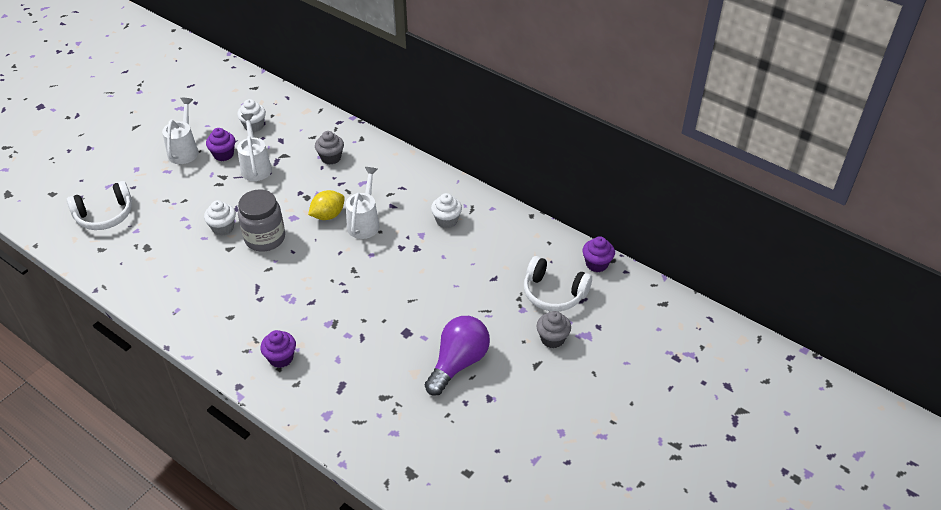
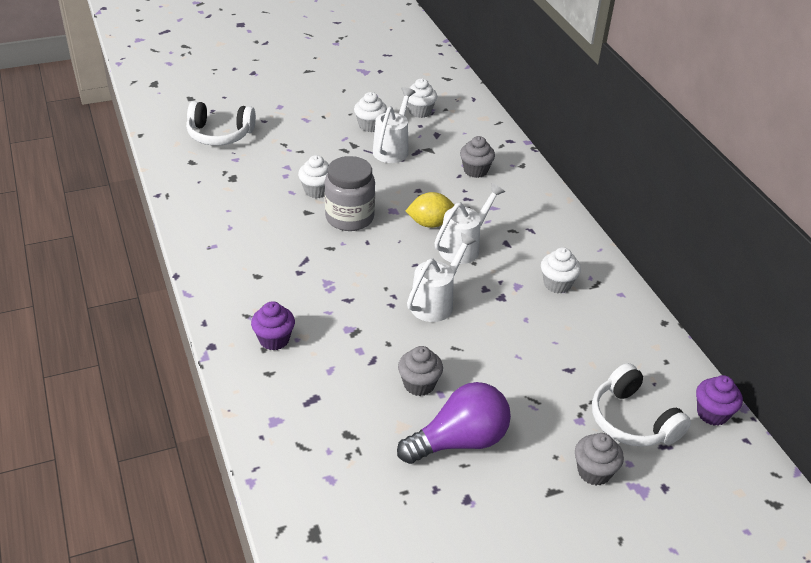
camera: 30 degrees right, 5 degrees down
white watering can [162,98,199,164] -> white watering can moved to [407,233,476,322]
purple cupcake [206,128,235,161] -> white cupcake [354,92,387,132]
none -> grey cupcake [398,346,443,396]

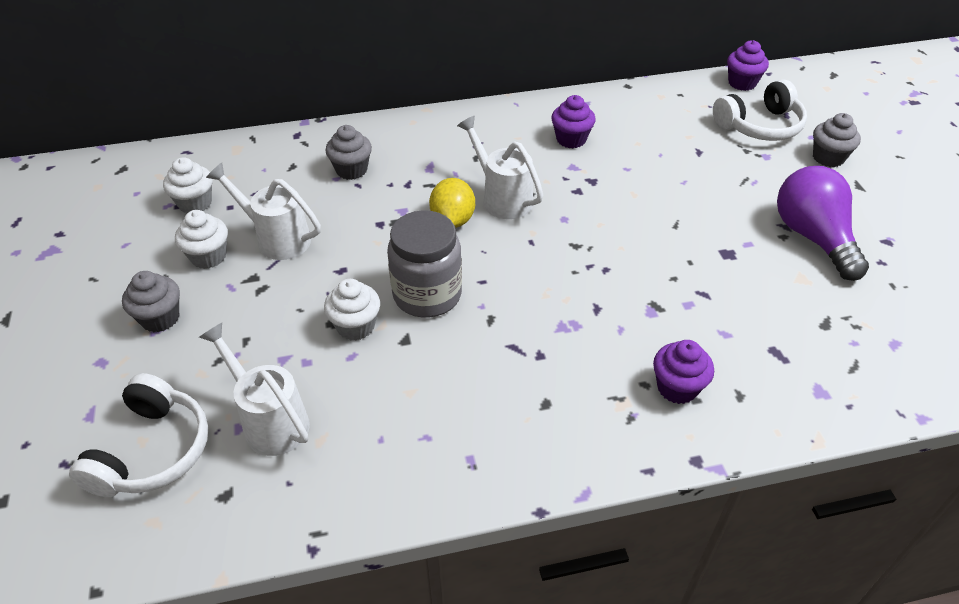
camera: 80 degrees left, 5 degrees up
grey cupcake [398,346,443,396] -> grey cupcake moved to [122,271,180,332]
white watering can [407,233,476,322] -> white watering can moved to [199,323,310,456]
white cupcake [541,247,581,293] -> purple cupcake [551,95,596,148]

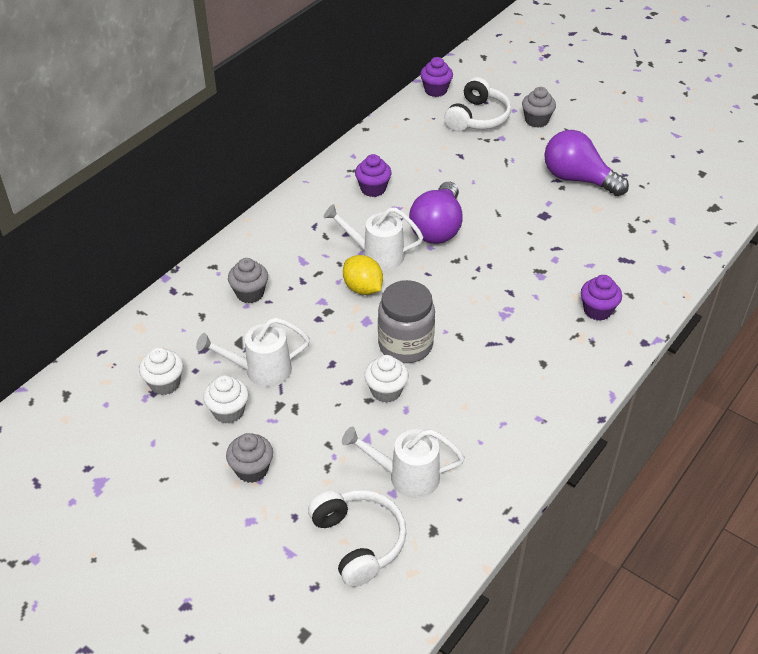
camera: 40 degrees left, 0 degrees up
none -> purple light bulb [409,182,463,244]

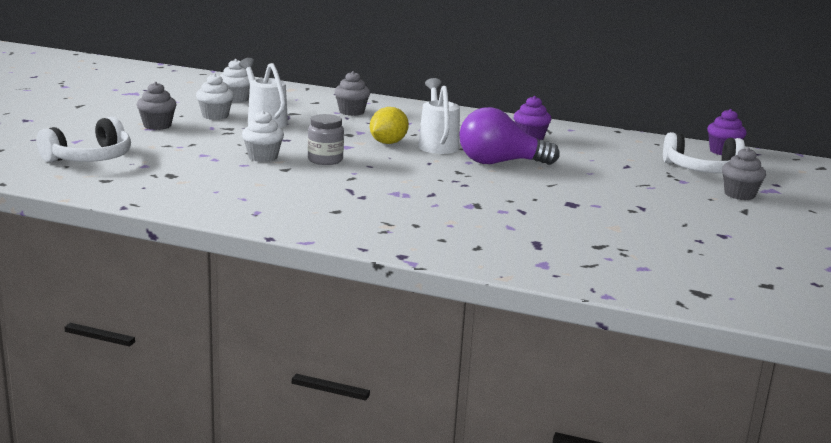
camera: 70 degrees right, 25 degrees down
white watering can [342,426,465,498] -> none
grey jar [378,280,435,363] -> grey jar [308,114,344,165], size x0.65
purple light bulb [544,130,629,196] -> none
purple cupcake [581,275,622,321] -> none

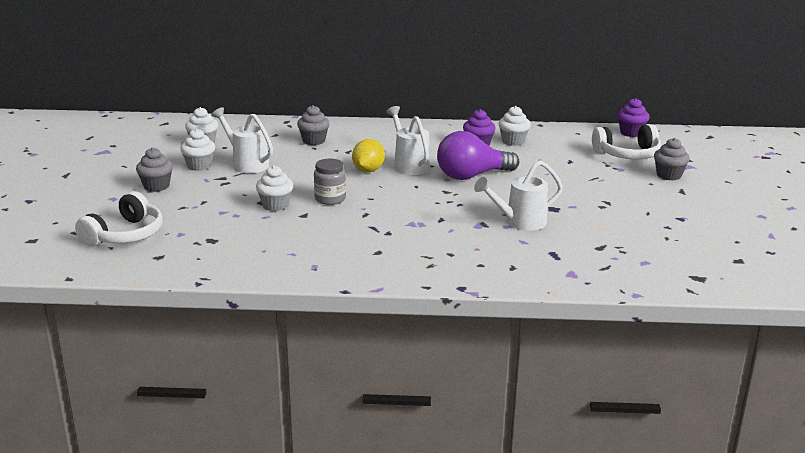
camera: 15 degrees left, 5 degrees up
none -> white watering can [474,160,563,231]
none -> white cupcake [498,106,531,146]

